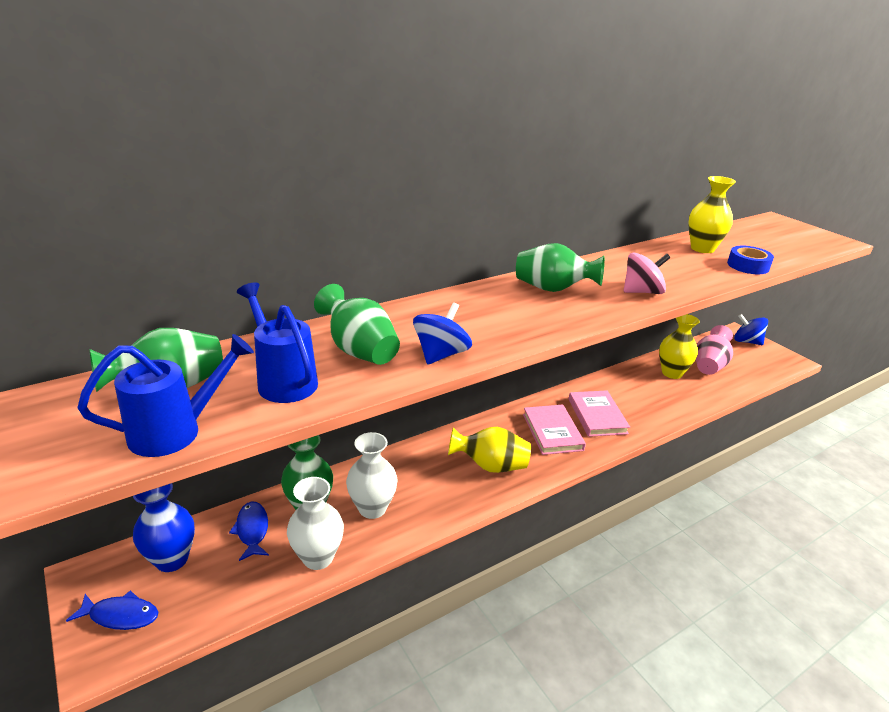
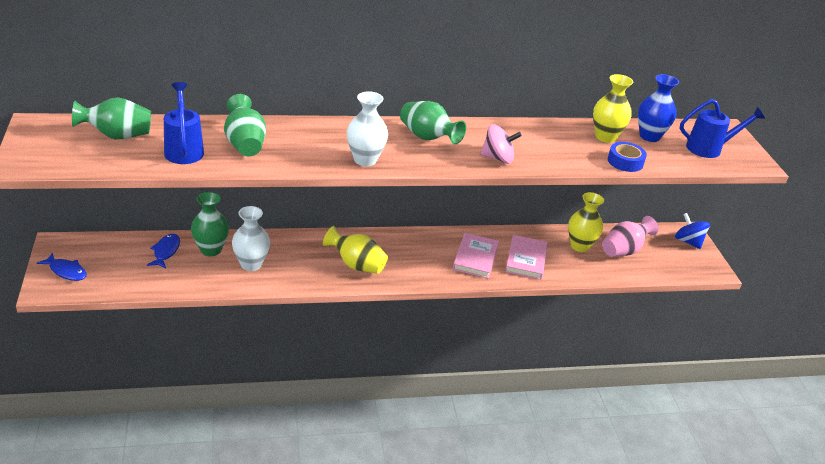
camera: 20 degrees right, 5 degrees up
blue watering can [78,334,254,457] -> blue watering can moved to [680,99,765,158]
blue vase [133,483,195,572] -> blue vase moved to [638,74,679,142]
white vase [287,477,344,570] -> white vase moved to [347,91,388,166]
blue spinning top [413,303,472,365] -> none
pink book [523,405,586,455] -> pink book moved to [505,235,548,280]

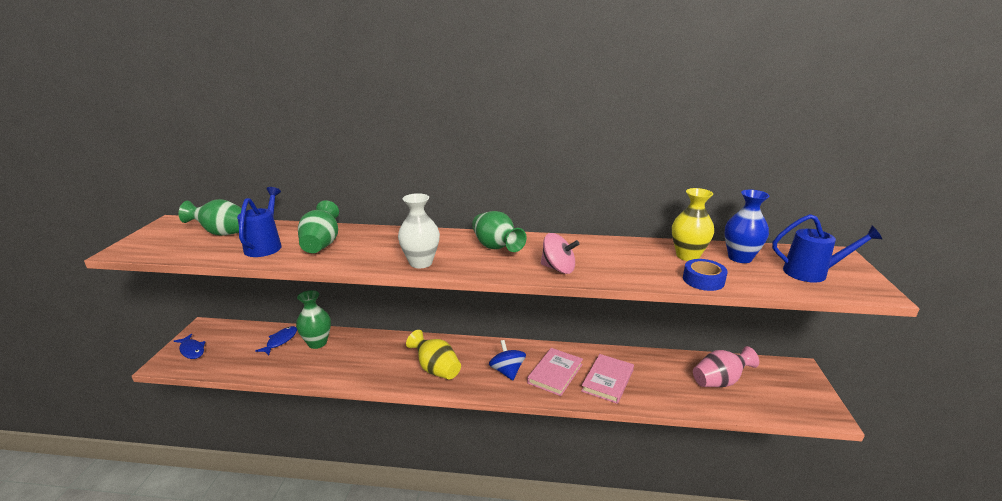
camera: 20 degrees right, 10 degrees down
white vase [232,206,270,271] -> none
yellow vase [568,192,604,252] -> none
blue spinning top [675,213,710,249] -> blue spinning top moved to [489,340,526,380]

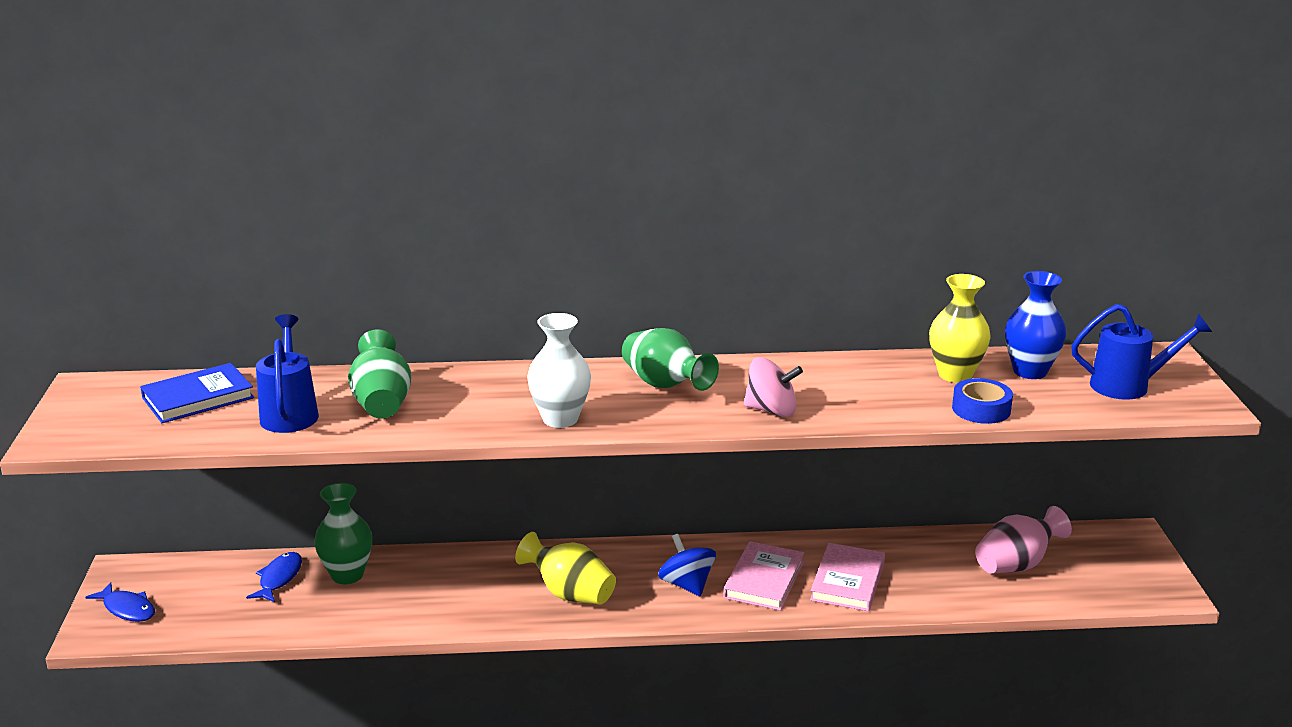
camera: 10 degrees left, 0 degrees up
green vase [179,199,242,235] -> blue book [140,363,254,423]

